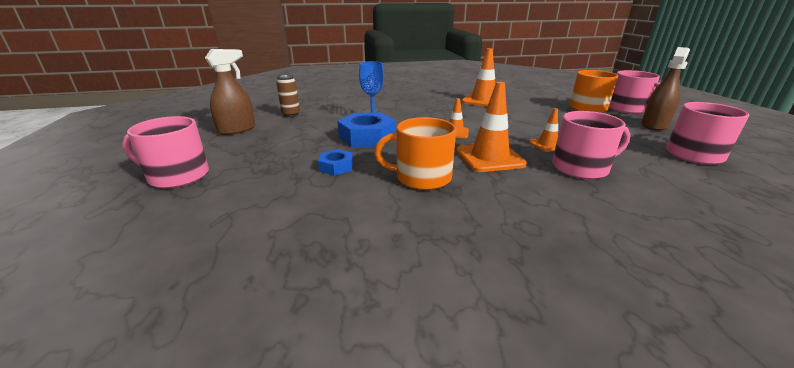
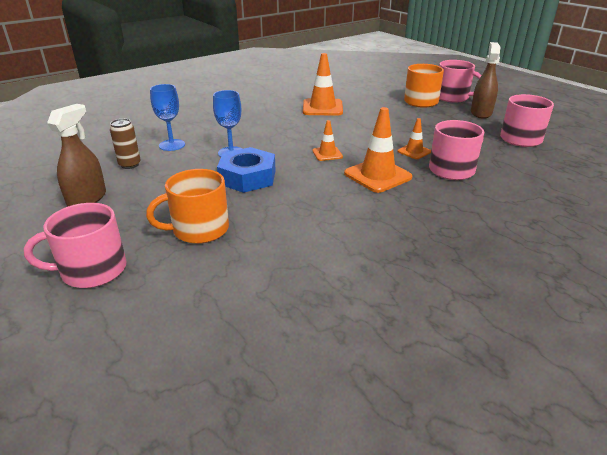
camera: 25 degrees left, 5 degrees up
blue nut [318,149,353,176] -> none
orange mug [374,117,456,190] -> orange mug moved to [146,169,229,244]
none -> blue goblet [150,84,185,151]

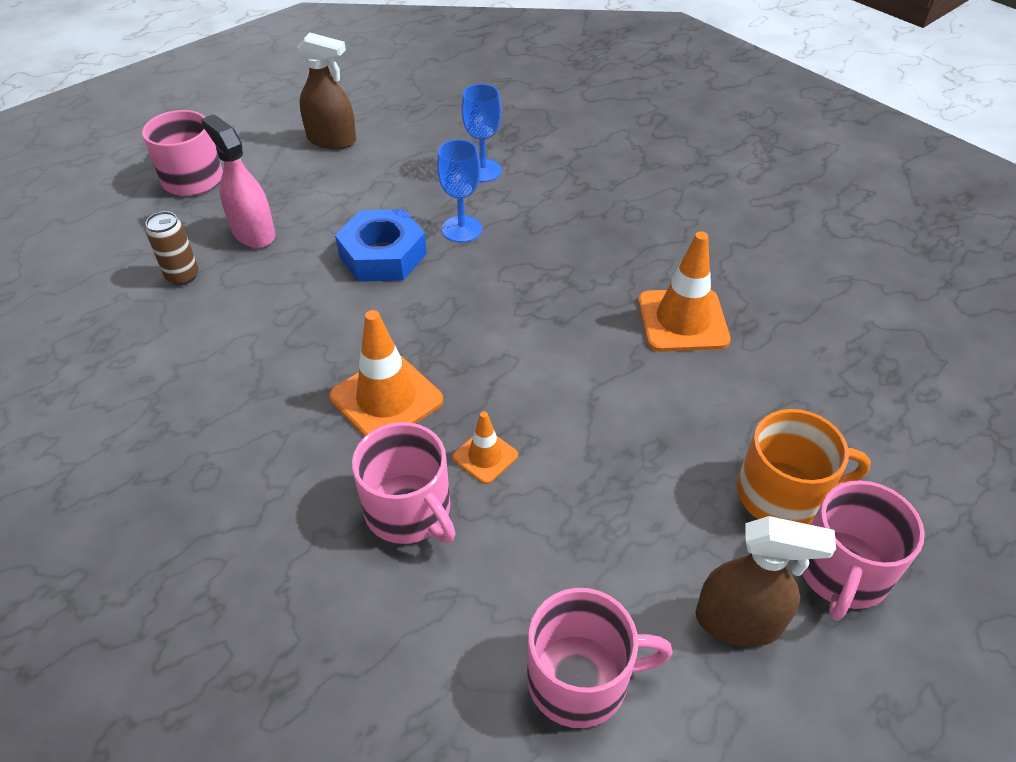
camera: 85 degrees right, 15 degrees up
brown can [110,119,141,169] -> brown can moved to [146,211,199,285]
orange mug [146,169,229,244] -> pink spray bottle [201,114,275,248]
orange traffic cone [312,120,343,161] -> none

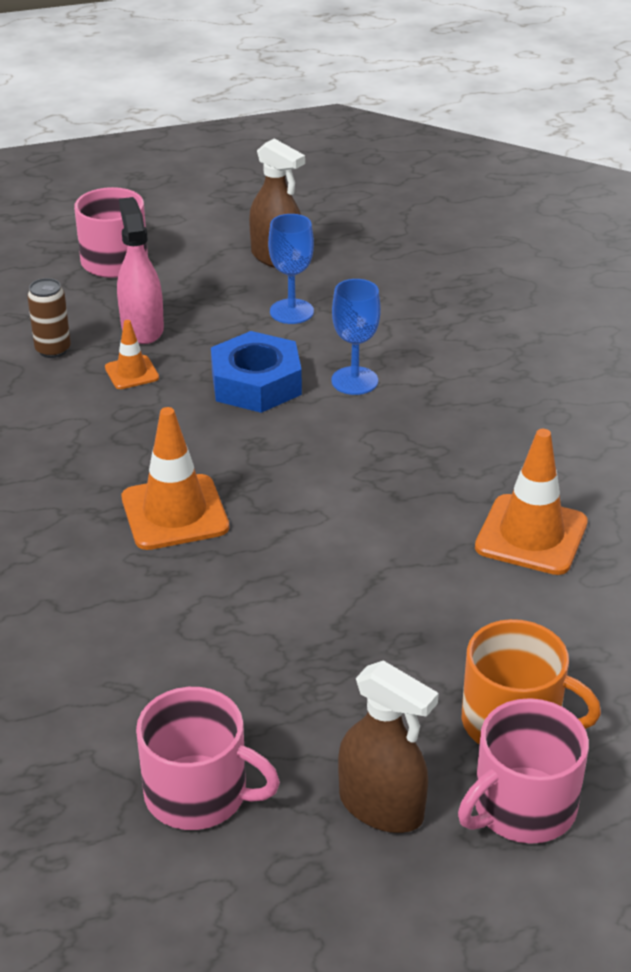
camera: 25 degrees right, 10 degrees down
pink mug [352,422,456,544] -> none
orange traffic cone [452,411,518,484] -> orange traffic cone moved to [105,320,159,389]
blue goblet [461,84,502,182] -> blue goblet moved to [268,214,314,324]

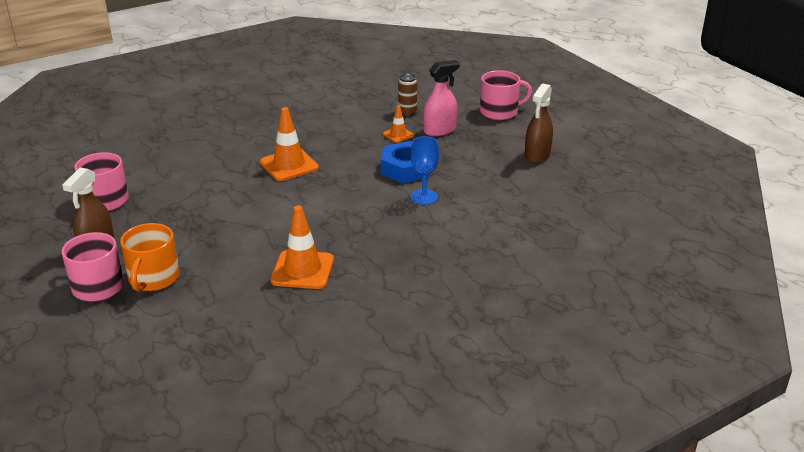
camera: 75 degrees right, 5 degrees down
blue goblet [268,214,314,324] -> none

